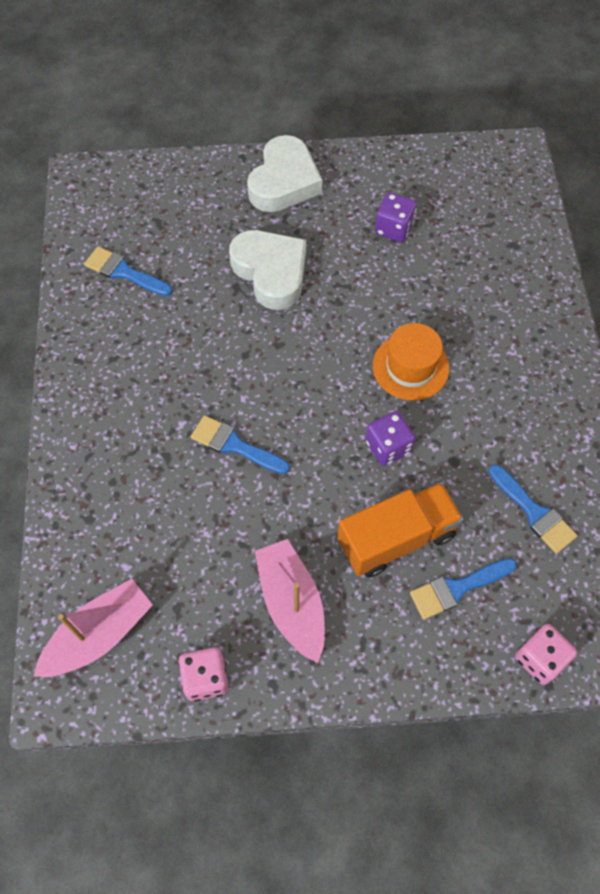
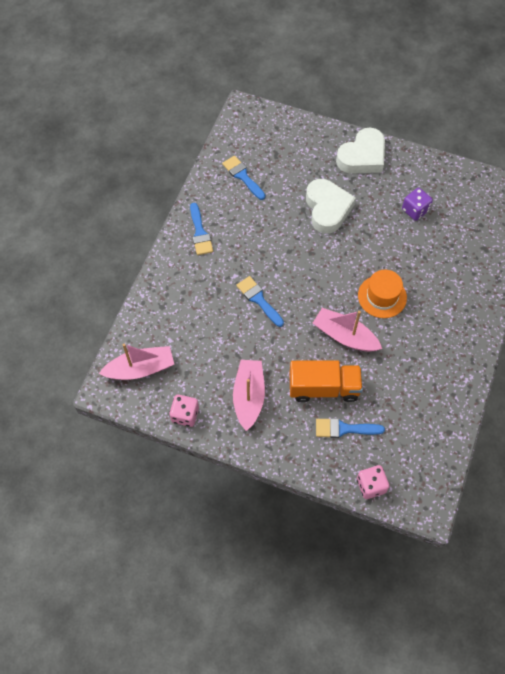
camera: 25 degrees right, 0 degrees up
purple dice [365,411,415,466] -> pink boat [313,308,382,352]
blue brush [488,464,578,554] -> blue brush moved to [190,203,213,255]

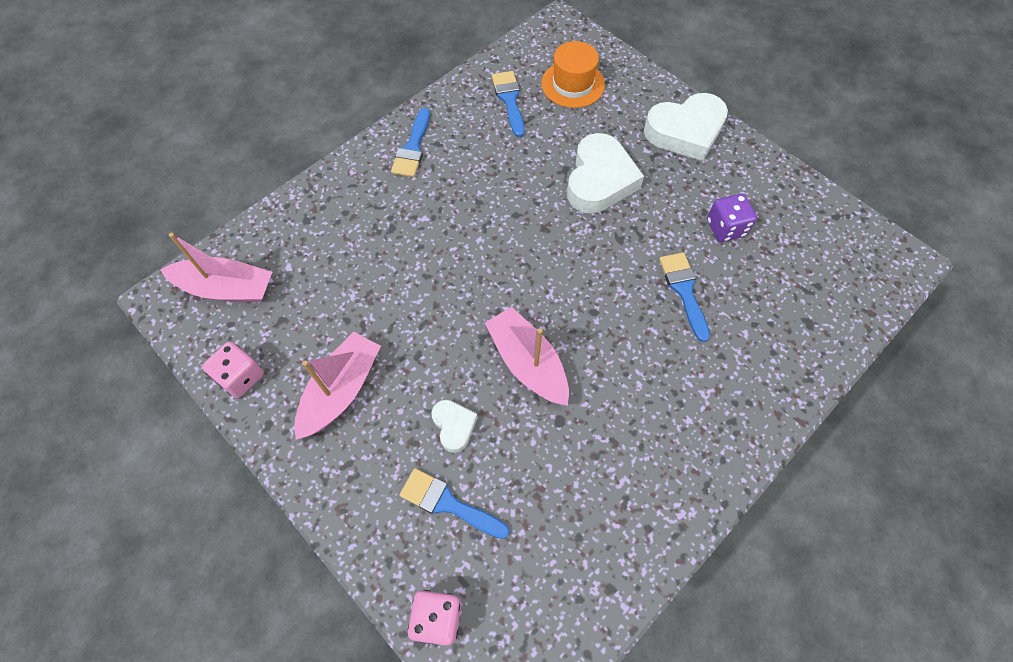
camera: 25 degrees right, 0 degrees up
blue brush [236,276,284,327] -> blue brush moved to [659,252,710,342]
orange truck [289,360,363,402] -> white heart [431,400,478,453]
orange hat [358,270,407,318] -> orange hat moved to [541,41,605,108]

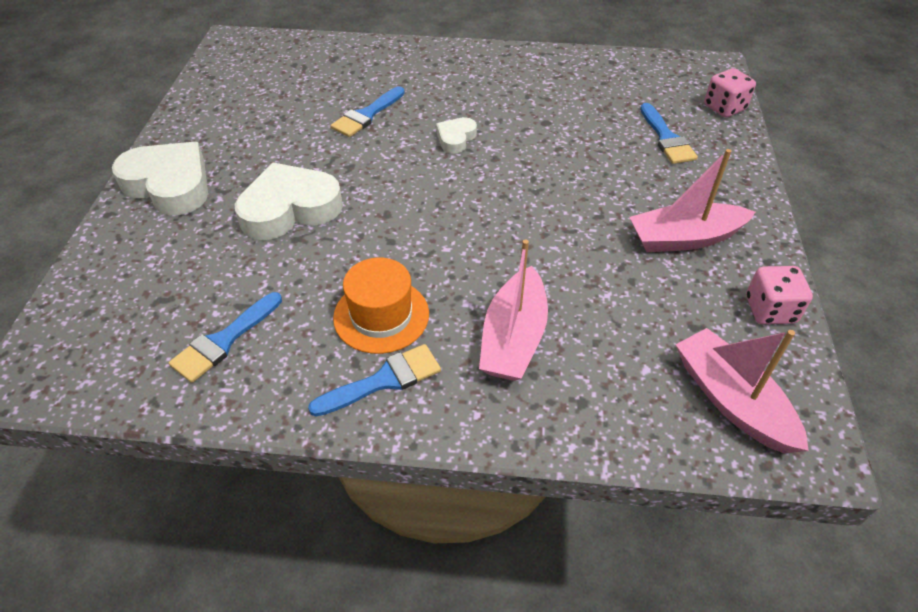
camera: 130 degrees left, 15 degrees down
white heart [431,400,478,453] -> white heart moved to [436,117,477,154]
pink boat [485,307,569,406] -> pink boat moved to [479,239,548,381]
orange hat [541,41,605,108] -> orange hat moved to [333,258,429,354]
purple dice [707,194,757,242] -> none

